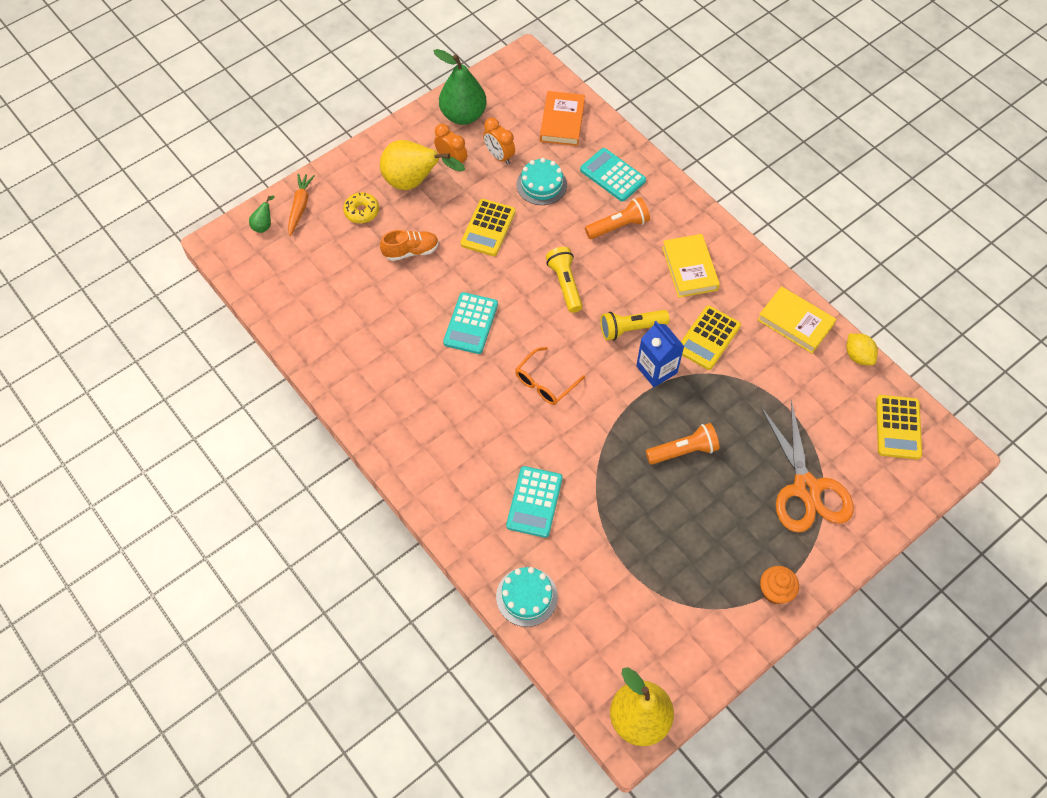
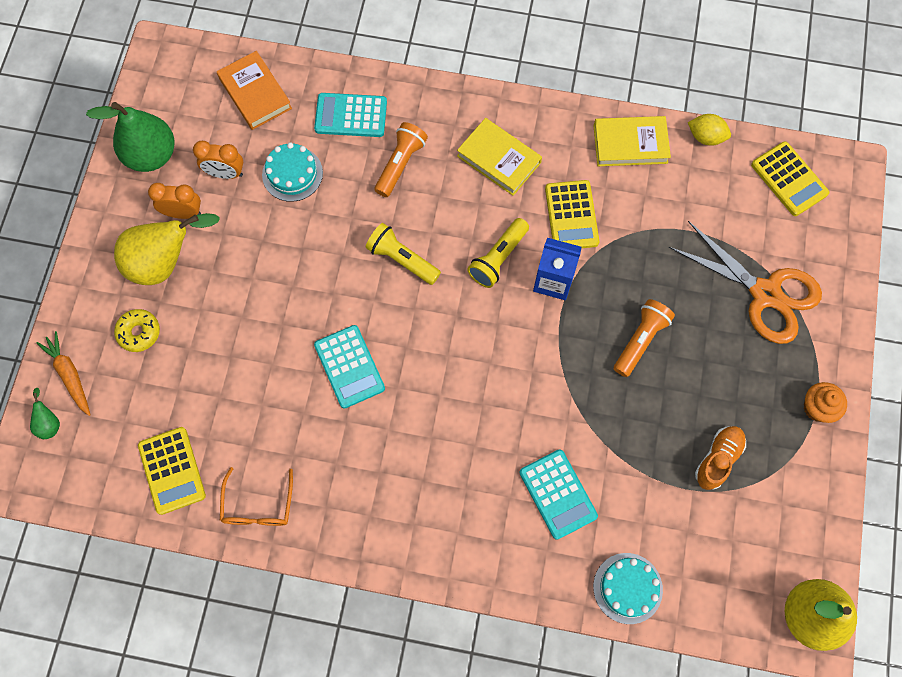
camera: 40 degrees left, 10 degrees up
orange shoe [380,230,439,261] -> orange shoe moved to [695,426,746,490]
yellow calculator [461,199,515,256] -> yellow calculator moved to [138,427,206,515]
orange glasses [515,347,585,405] -> orange glasses moved to [220,467,293,526]

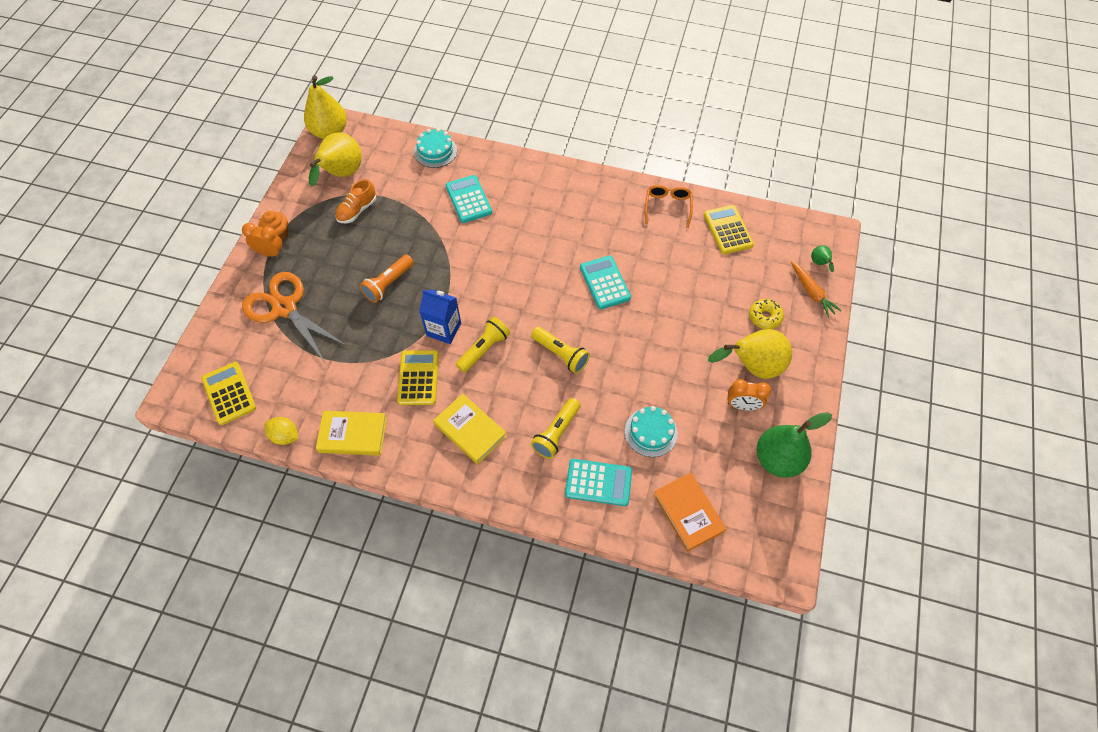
camera: 175 degrees left, 10 degrees down
orange clock [193,141,243,179] -> orange clock moved to [242,223,283,257]
orange flashlight [374,122,428,197] -> yellow flashlight [531,398,580,459]
none -> yellow pear [309,132,362,186]

